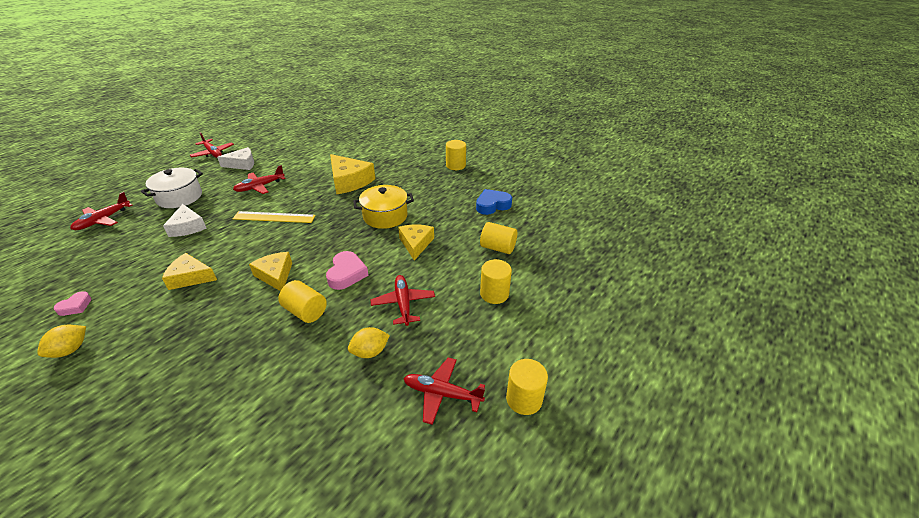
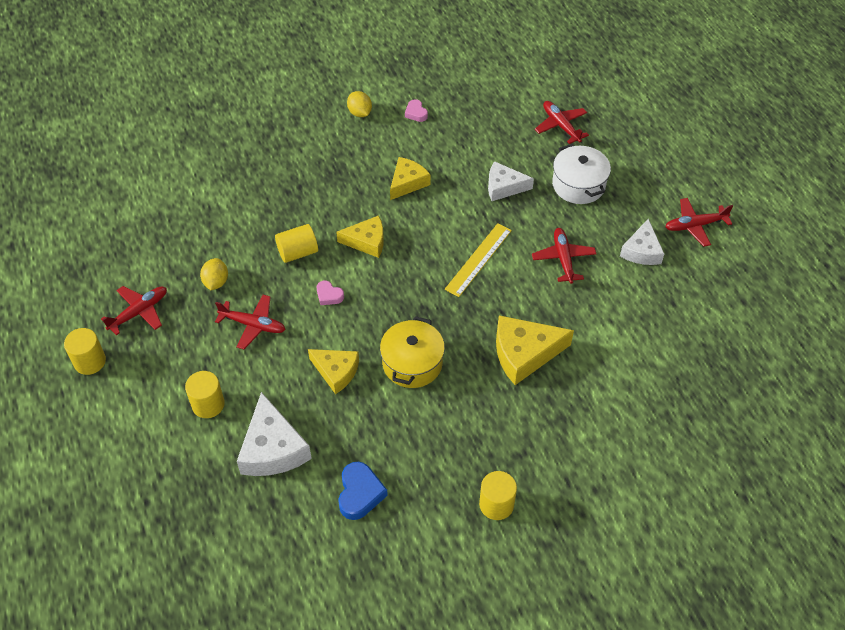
camera: 120 degrees right, 15 degrees up
pink heart [326,251,369,290] -> pink heart [317,281,344,305], size x0.59
yellow cylinder [480,222,517,254] -> white cheese [237,392,312,476]

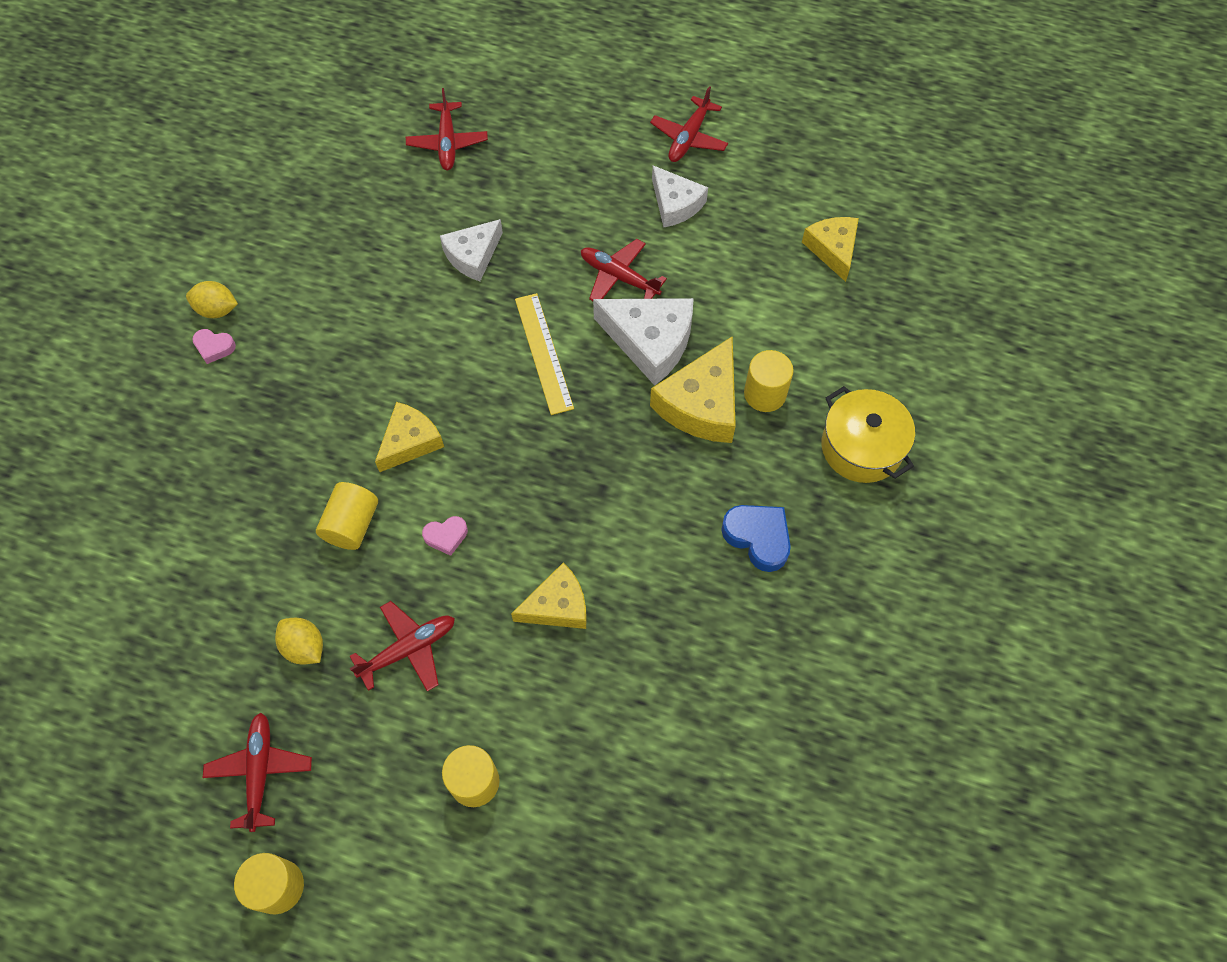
camera: 50 degrees left, 10 degrees up
white cheese [237,392,312,476] -> white cheese moved to [593,298,694,386]
blue heart [338,461,388,520] -> blue heart moved to [721,505,791,572]
yellow pot [380,316,445,388] -> yellow pot moved to [821,386,915,483]
yellow cheese [390,157,430,200] -> yellow cheese moved to [802,217,859,282]
pink heart [405,99,428,122] -> pink heart moved to [192,329,236,364]
yellow cylinder [479,471,517,520] -> yellow cylinder moved to [744,350,794,412]
red plane [535,101,589,144] -> red plane turned 105 degrees counterclockwise [406,88,488,170]
white pot [552,144,611,204] -> none

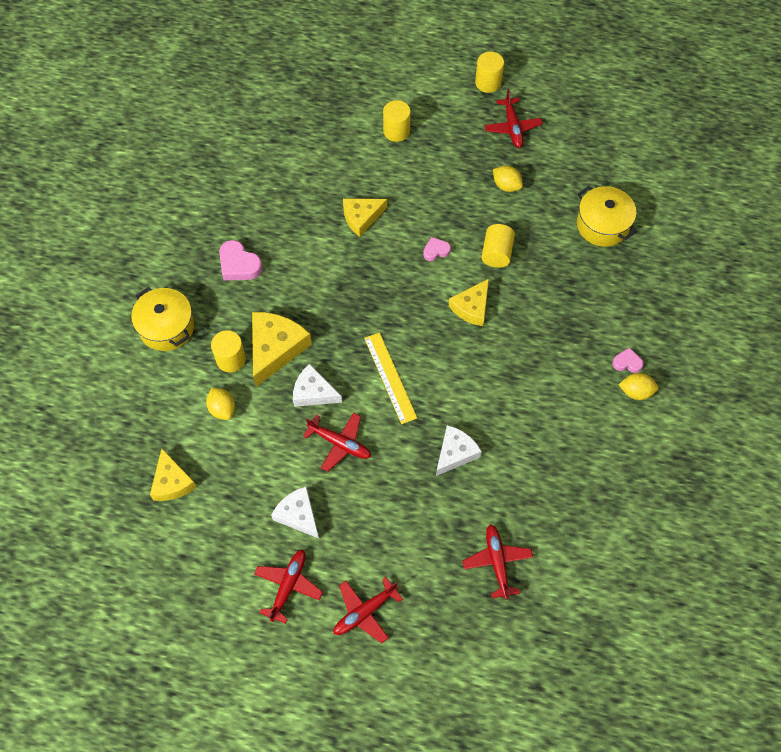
camera: 175 degrees right, 0 degrees up
red plane [350,601,455,692] -> red plane moved to [334,577,403,643]
white cheese [593,298,694,386] -> white cheese [293,364,342,407], size x0.66
blue heart [721,505,791,572] -> pink heart [219,240,263,280]
none -> yellow lemon [206,387,235,420]
none -> yellow pot [577,186,637,247]

